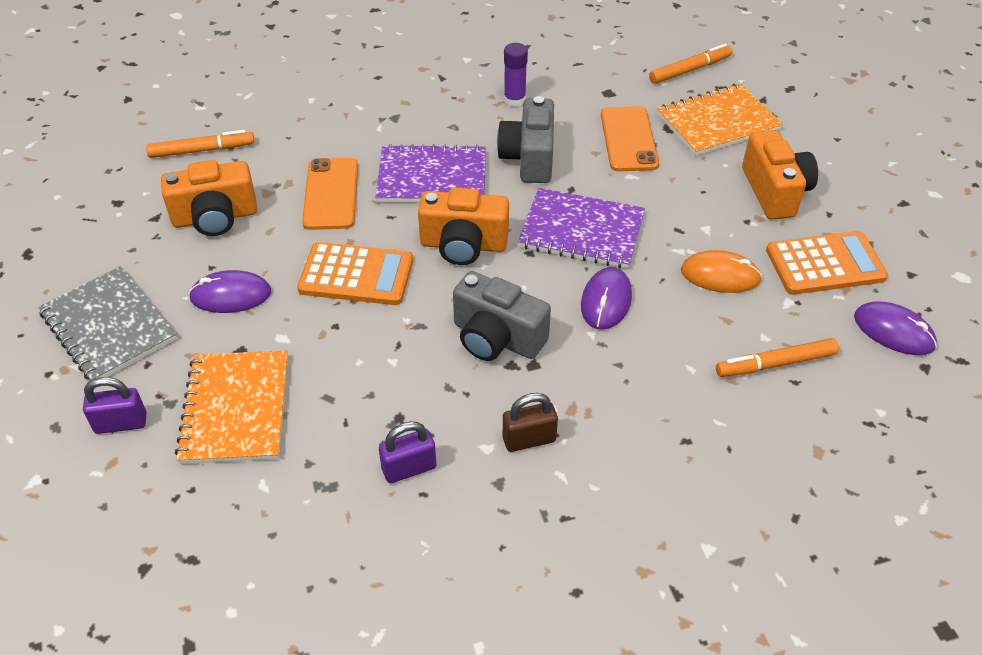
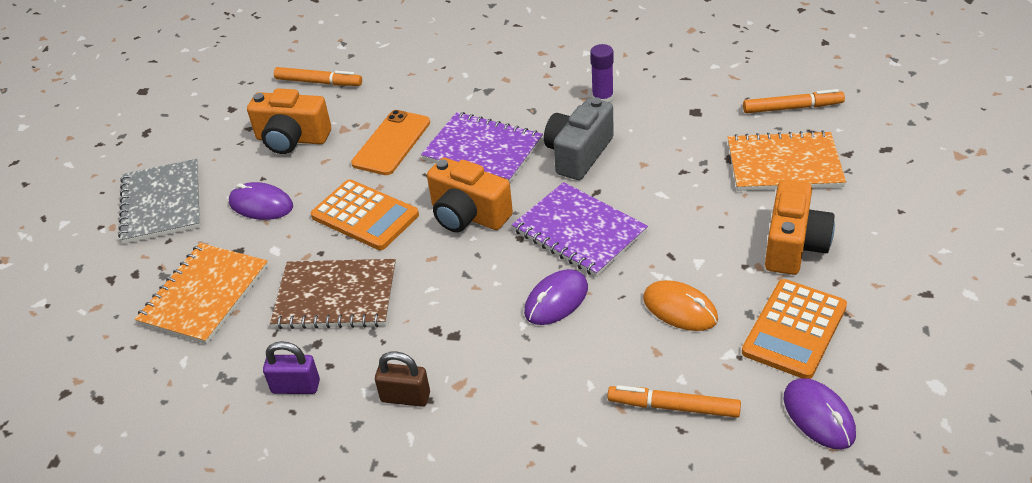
camera: 30 degrees right, 5 degrees down
purple padlock [83,377,147,434] -> none
grey camera [453,271,551,361] -> none
orange phone [601,106,659,171] -> none
orange calculator [766,231,888,295] -> orange calculator turned 105 degrees clockwise [742,279,847,379]
none -> brown notebook [270,259,396,329]

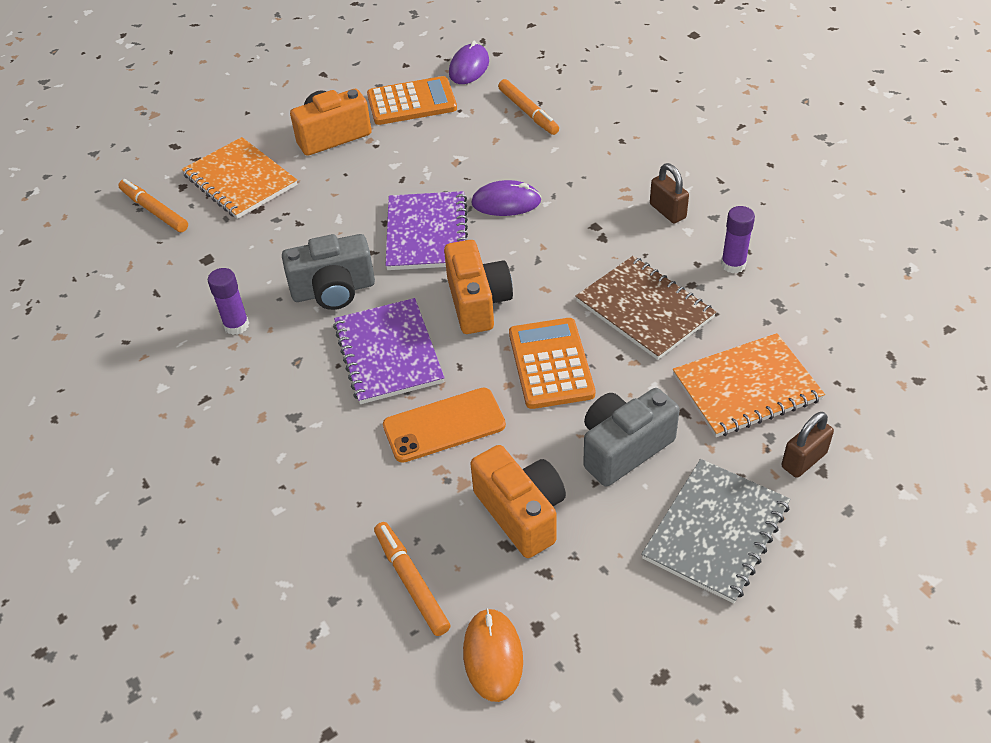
camera: 135 degrees left, 5 degrees up
purple mouse [229,182,293,220] -> grey camera [583,388,680,487]
purple padlock [263,341,320,394] -> purple glue stick [721,206,755,273]
orange mouse [643,280,718,331] -> orange mouse moved to [463,608,523,702]
none -> brown padlock [781,412,834,478]

